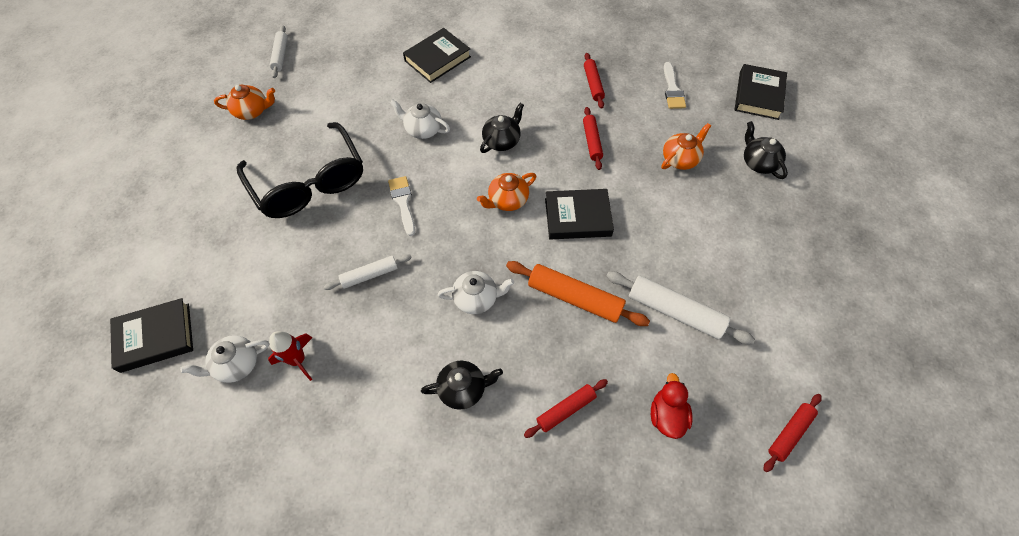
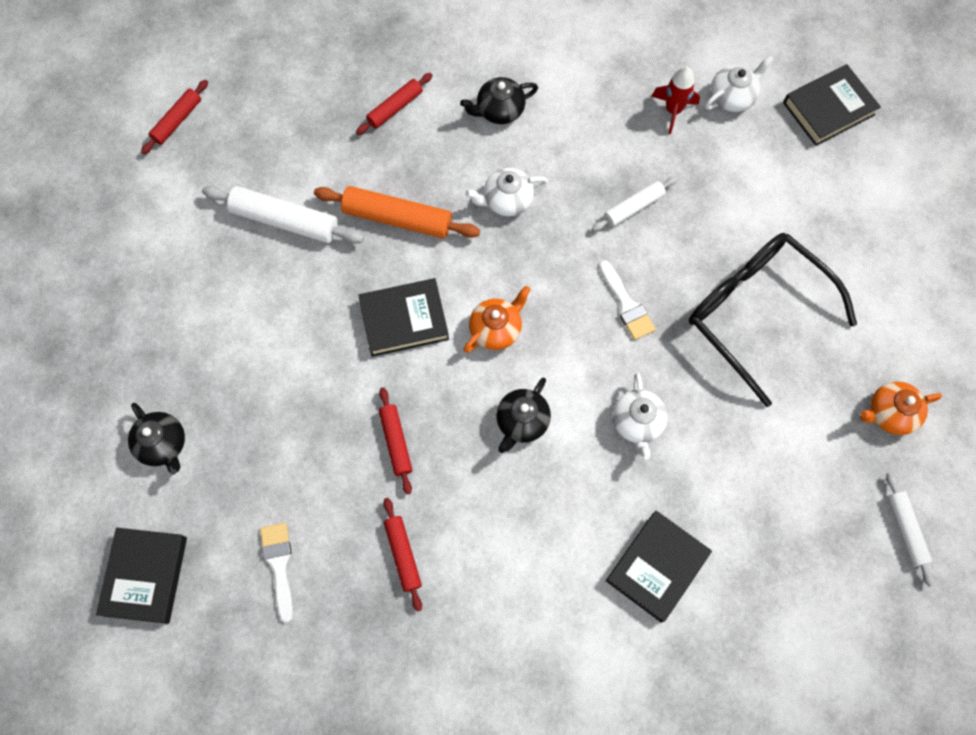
camera: 170 degrees right, 10 degrees up
white teapot [390,100,450,139] -> white teapot turned 75 degrees clockwise [613,373,667,460]
red duck [651,373,693,439] -> none
orange teapot [661,123,711,170] -> none

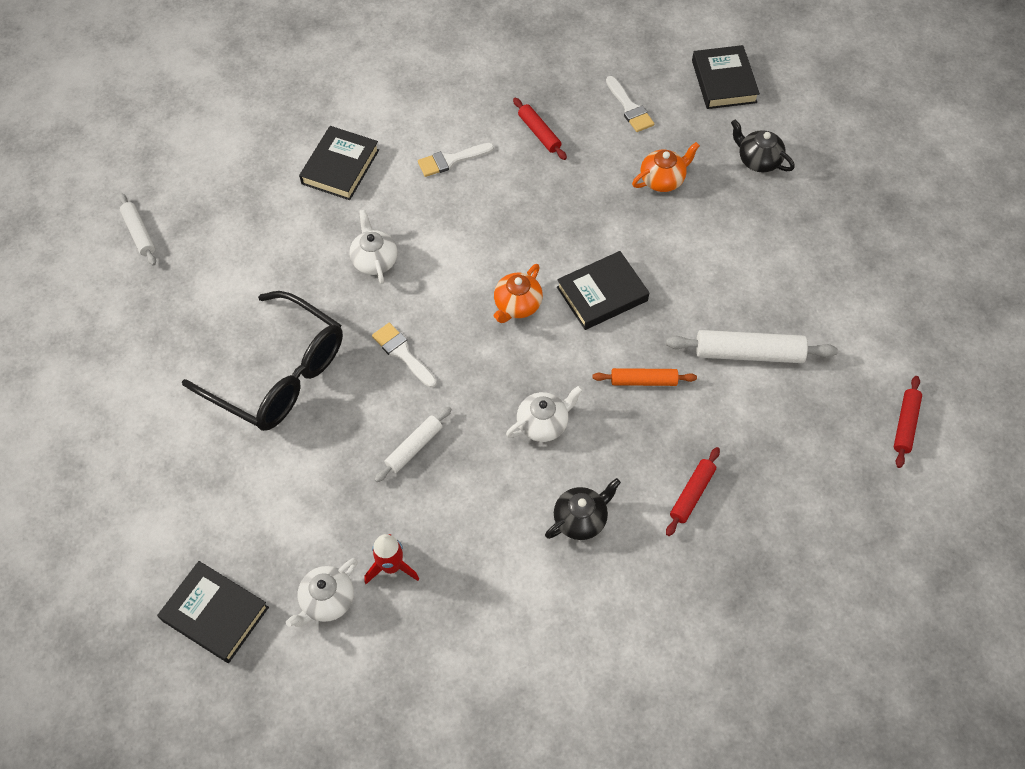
camera: 165 degrees right, 10 degrees down
orange rolling pin [314,186,480,238] -> orange rolling pin [592,368,697,386], size x0.61
red rolling pin [379,387,412,495] -> none
black teapot [496,378,551,453] -> none
black book [783,64,881,146] -> black book turned 75 degrees clockwise [157,561,269,663]
orange teapot [860,382,942,435] -> orange teapot moved to [632,142,700,192]
none -> white brush [418,143,494,177]

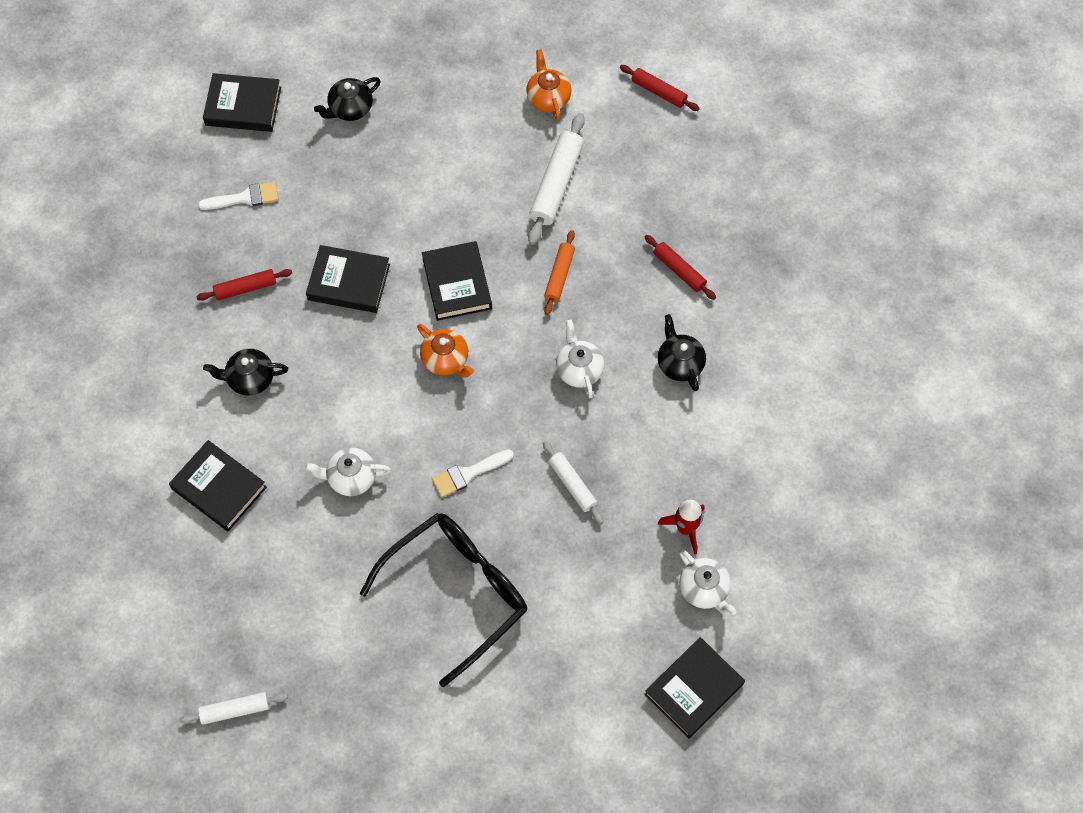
camera: 75 degrees left, 5 degrees up
white brush [418,143,494,177] -> black teapot [203,349,288,396]
orange teapot [632,142,700,192] -> orange teapot moved to [526,49,571,121]
none -> black book [306,245,390,313]

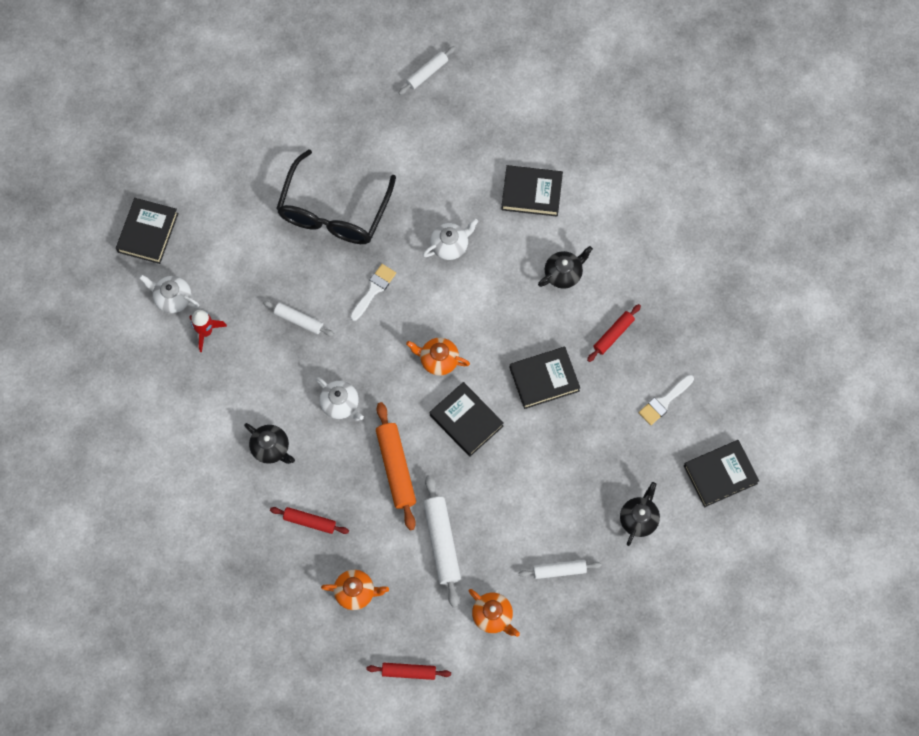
camera: 150 degrees right, 5 degrees up
orange rolling pin [544,230,575,315] -> orange rolling pin [376,402,416,530], size x1.65
none -> orange teapot [321,570,389,610]
none -> white rolling pin [519,560,601,579]

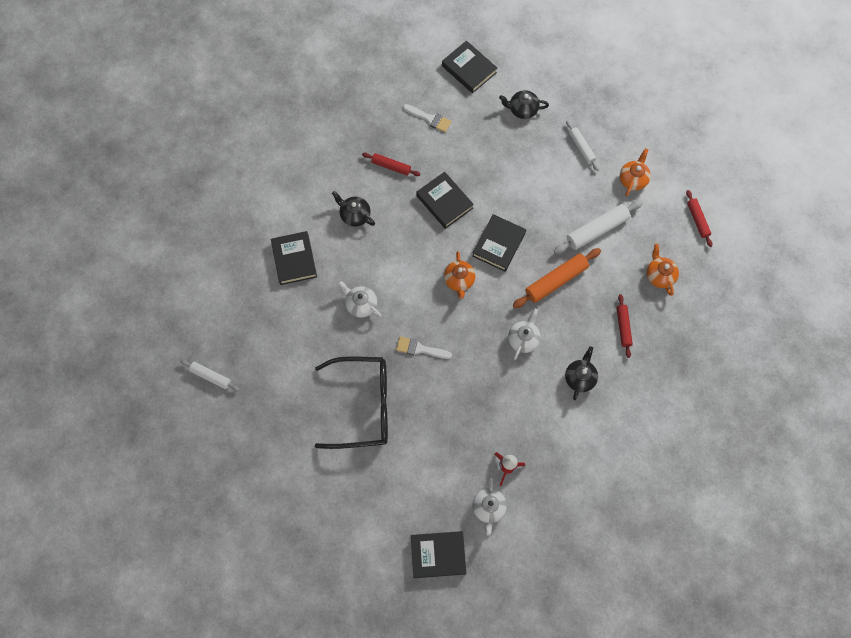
camera: 110 degrees left, 0 degrees up
white rolling pin [263,301,334,336] -> none

